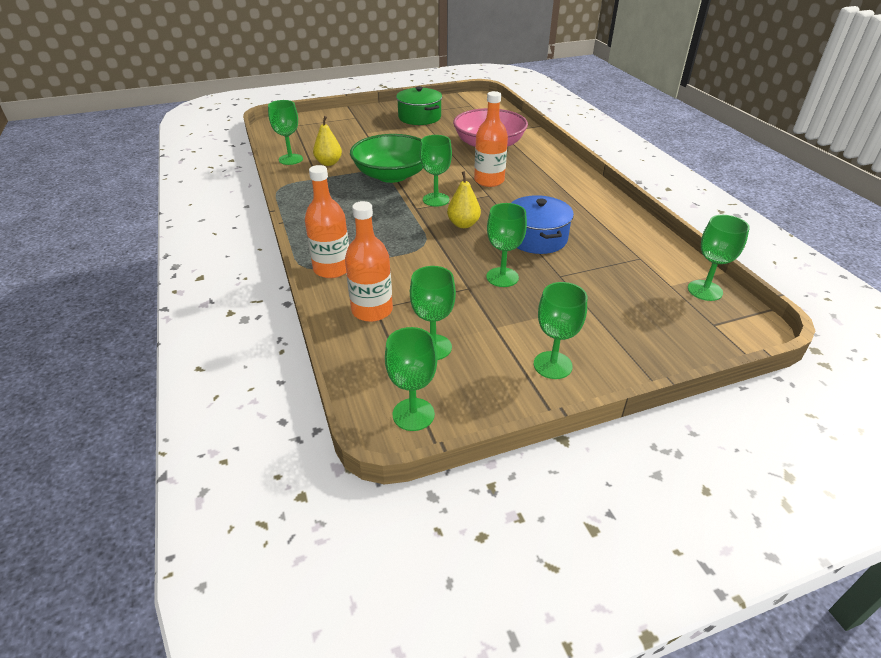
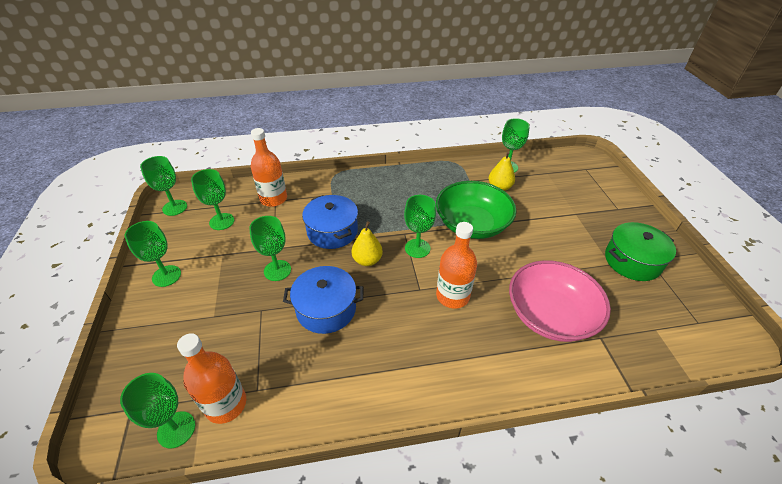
camera: 100 degrees right, 5 degrees up
orange bottle [305,165,349,278] -> orange bottle moved to [177,333,246,424]
none -> blue pot [302,195,358,249]

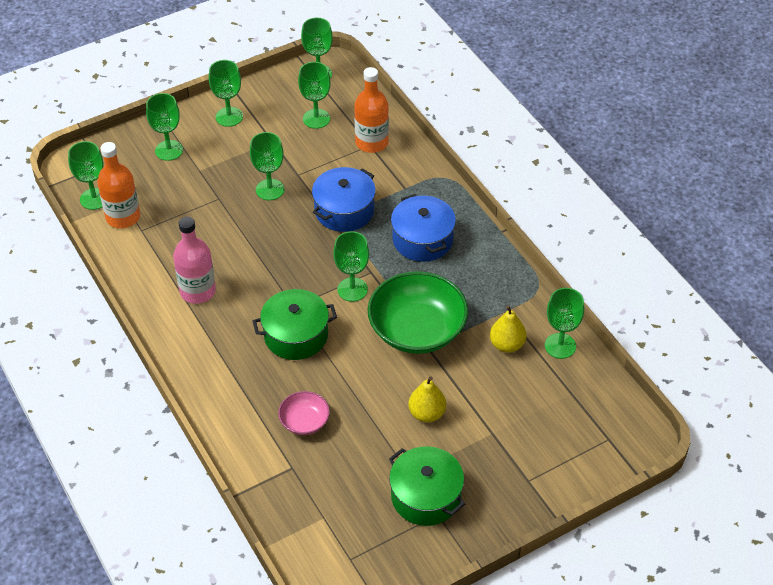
camera: 70 degrees right, 5 degrees up
blue pot [283,266,363,334] -> blue pot moved to [391,194,456,262]
yellow pear [352,221,383,266] -> yellow pear moved to [408,376,446,422]
orange bottle [436,222,477,309] -> green pot [253,289,337,360]
pink bowl [509,260,611,342] -> pink bowl [278,391,330,435], size x0.49
none -> green goblet [146,93,183,161]
none -> pink bottle [173,217,216,304]

